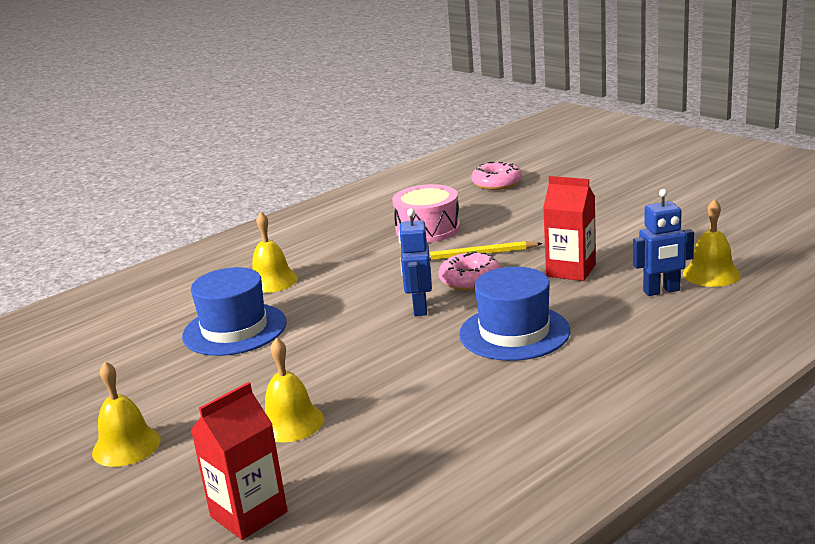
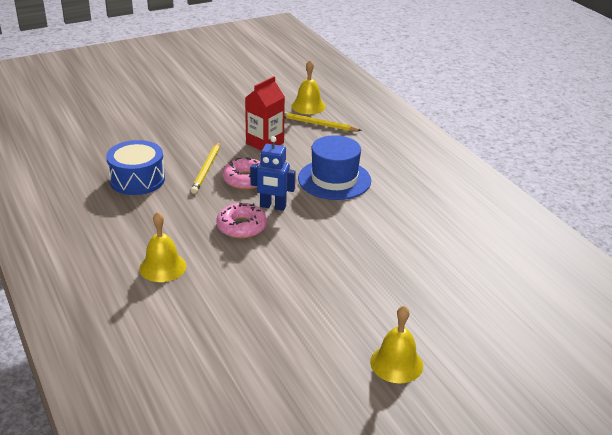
camera: 80 degrees left, 10 degrees up
blue hat [182,267,287,356] -> none
red carton [191,382,287,540] -> none
yellow bell [265,338,324,442] -> none
pink drum [392,184,460,243] -> blue drum [106,140,165,195]
pink donut [471,161,522,190] -> pink donut moved to [216,202,267,239]
blue robot [633,189,694,296] -> yellow pencil [284,112,362,131]

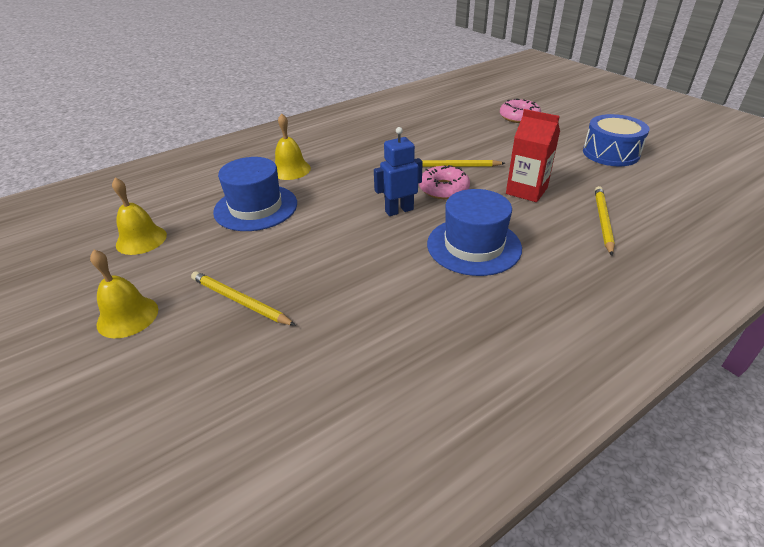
camera: 85 degrees right, 5 degrees up
blue drum [106,140,165,195] -> blue drum moved to [583,114,649,166]
pink donut [216,202,267,239] -> pink donut moved to [500,98,541,123]
blue robot [250,136,296,211] -> blue robot turned 60 degrees clockwise [374,127,423,216]
yellow bell [291,60,326,114] -> yellow bell moved to [112,178,167,255]
none -> yellow pencil [191,271,296,326]
none -> blue hat [213,157,297,231]

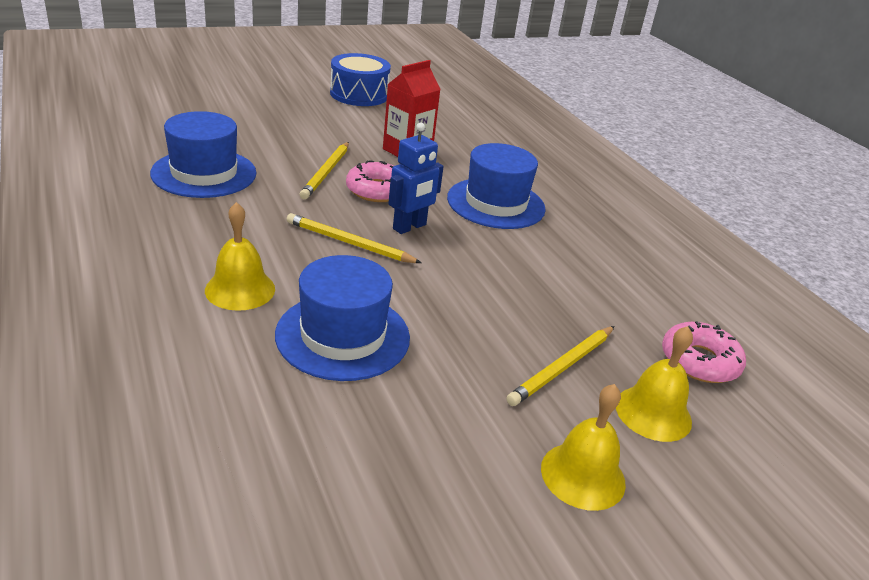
camera: 85 degrees left, 5 degrees down
yellow bell [112,178,167,255] -> yellow bell moved to [616,326,693,442]
blue robot [374,127,423,216] -> blue robot turned 120 degrees counterclockwise [388,123,444,234]
pink donut [500,98,541,123] -> pink donut moved to [662,321,746,383]
yellow pencil [595,186,615,256] -> yellow pencil moved to [286,213,422,263]
none -> blue hat [150,111,256,198]

